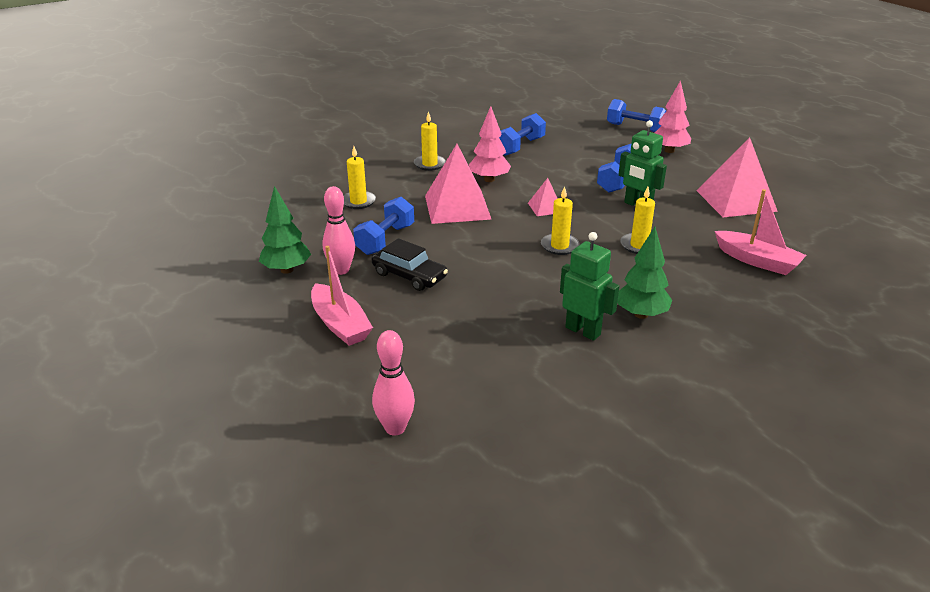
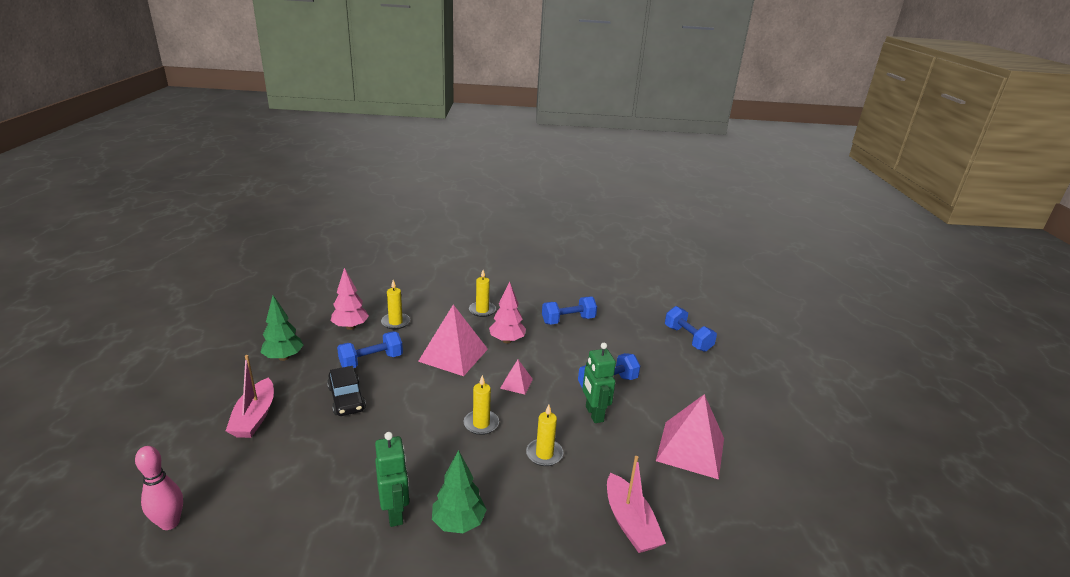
camera: 30 degrees right, 5 degrees down
pink bowling pin [323,186,355,275] -> none
pink tree [655,80,691,153] -> pink tree moved to [331,268,369,330]

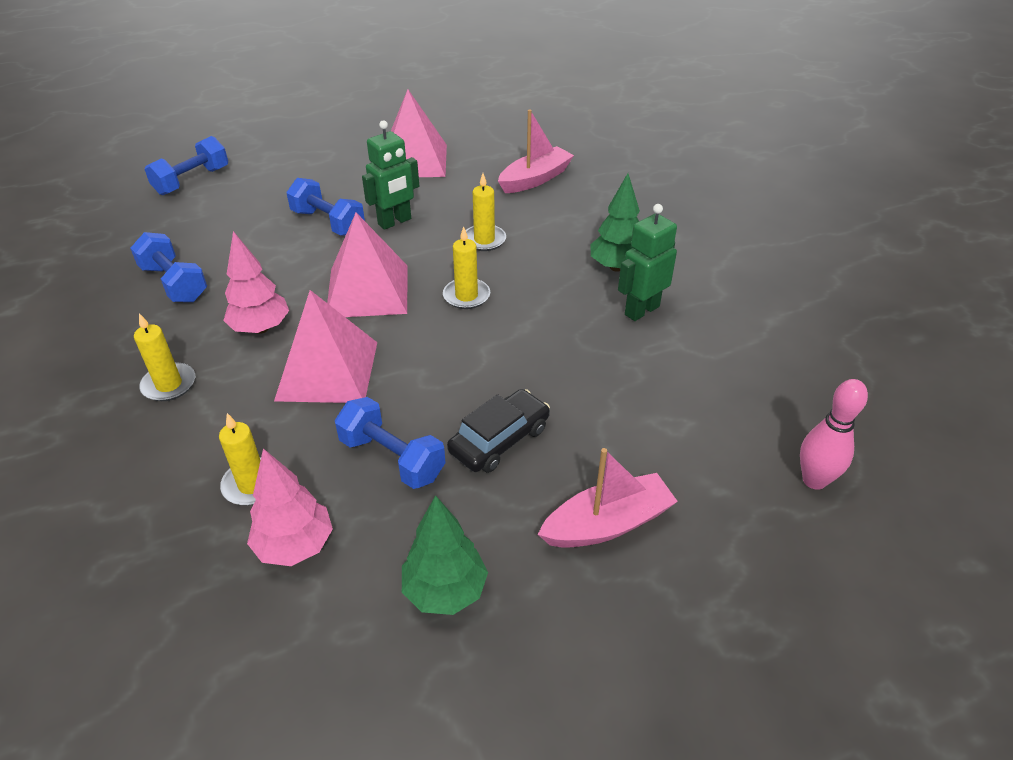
camera: 110 degrees left, 15 degrees up
pink pyramid [500,360,533,395] -> pink pyramid [327,213,407,317], size x2.06

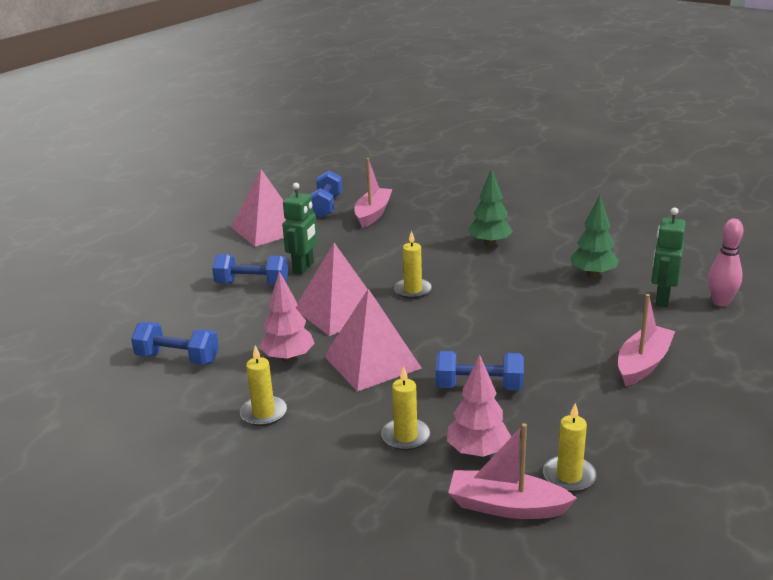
camera: 30 degrees left, 15 degrees down
blue dumbbell [145,136,228,195] -> blue dumbbell moved to [310,170,342,218]
green tree [402,495,488,615] -> green tree moved to [570,195,619,278]
black car [447,389,550,473] -> none
yellow candle [466,173,506,251] -> yellow candle moved to [543,403,597,492]
green robot [618,204,677,321] -> green robot moved to [651,207,686,307]
none -> pink boat [448,423,577,519]

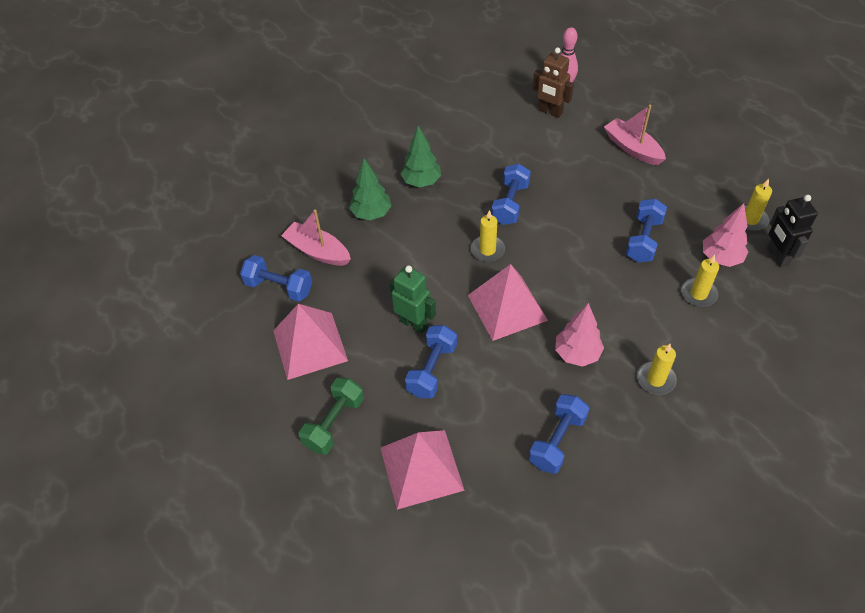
camera: 75 degrees left, 25 degrees up
pink pyramid [324,289,422,392] -> pink pyramid moved to [381,430,465,510]
pink boat [448,423,577,519] -> black robot [767,195,818,268]
green tree [570,195,619,278] -> green tree moved to [349,159,391,220]
green robot [651,207,686,307] -> brown robot [532,47,574,118]
none -> green dumbbell [299,377,364,455]
none -> blue dumbbell [491,164,531,225]

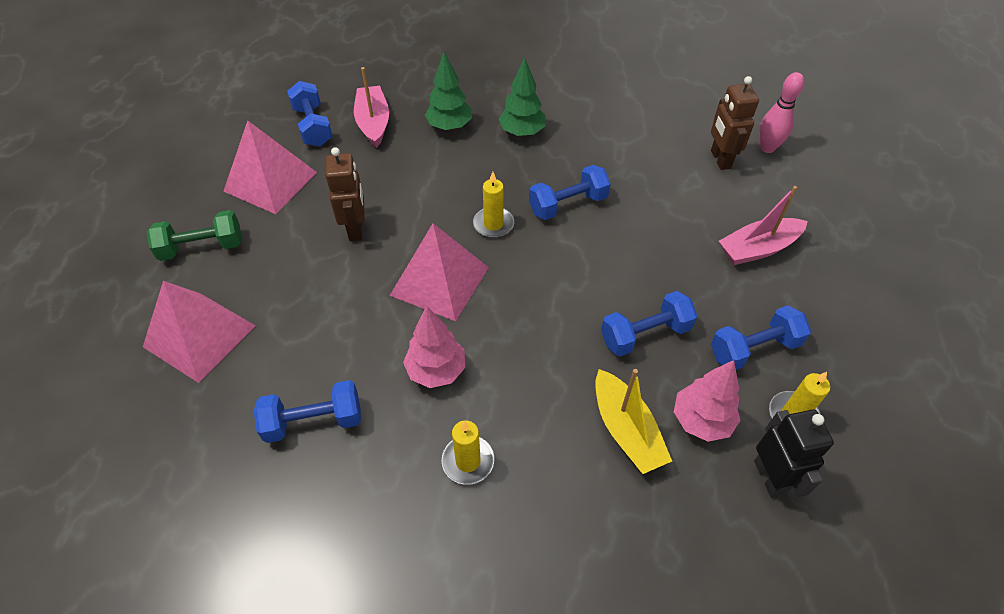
camera: 45 degrees right, 0 degrees up
green robot [390,265,436,334] -> brown robot [325,147,365,241]
blue dumbbell [405,325,457,398] -> blue dumbbell moved to [711,305,811,370]
pink boat [604,105,666,165] -> pink boat turned 120 degrees counterclockwise [719,186,808,265]
yellow candle [681,255,719,307] -> yellow boat [595,369,672,474]
black robot [767,195,818,268] -> black robot turned 135 degrees clockwise [754,409,834,498]

